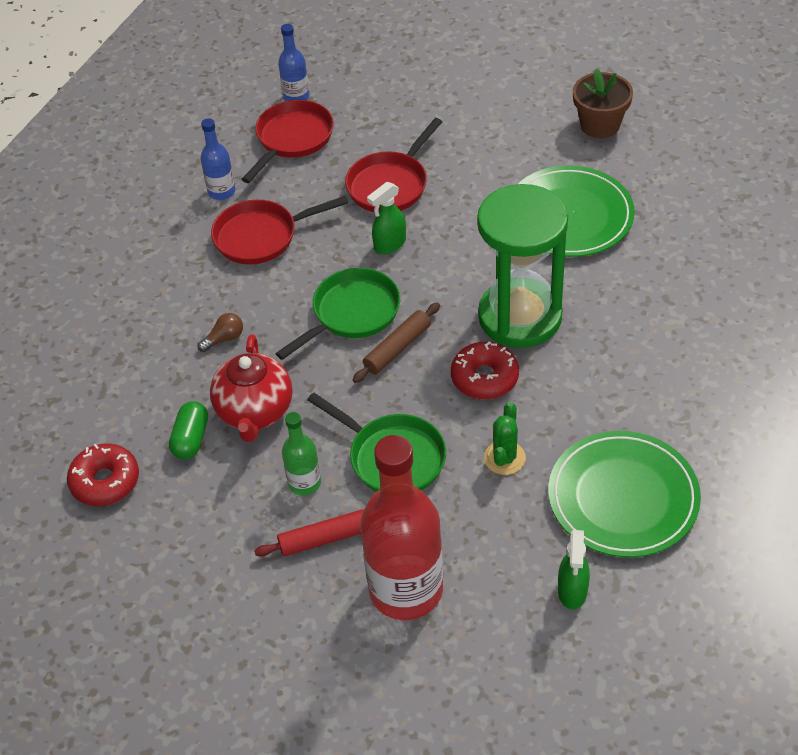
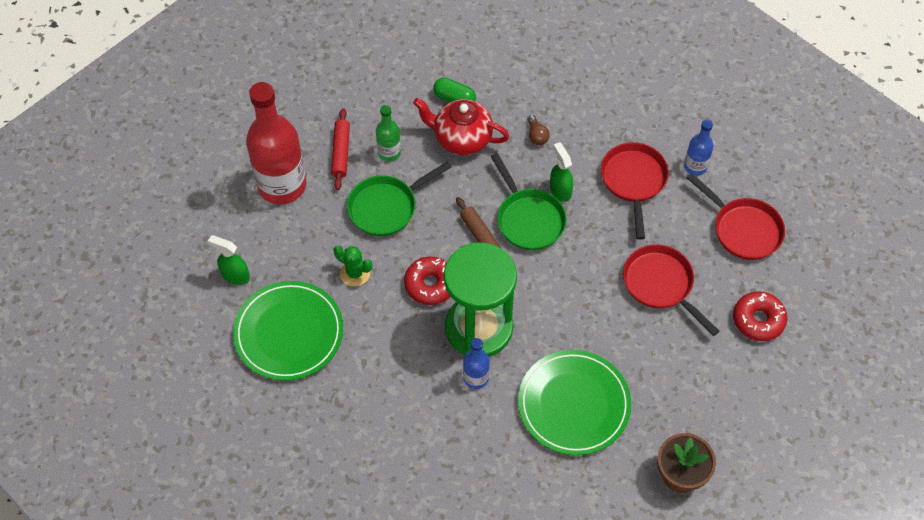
camera: 105 degrees right, 10 degrees up
red donut [67,443,139,506] -> red donut moved to [733,291,787,341]
blue bottle [278,24,309,101] -> blue bottle moved to [463,338,490,389]
green spray bottle [367,182,406,254] -> green spray bottle moved to [550,142,573,202]

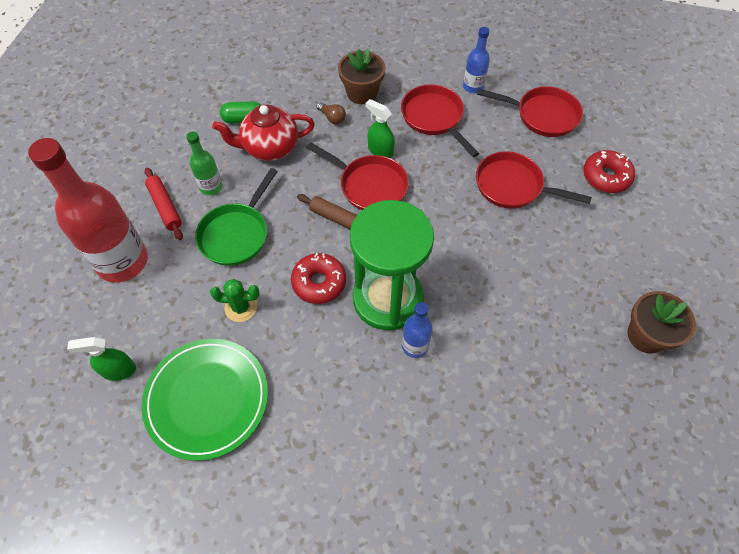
camera: 30 degrees left, 0 degrees up
green pan [490,153,567,250] -> red pan [307,142,409,210]
green plate [518,350,631,455] -> none
none -> brown flower pot [338,48,385,104]

